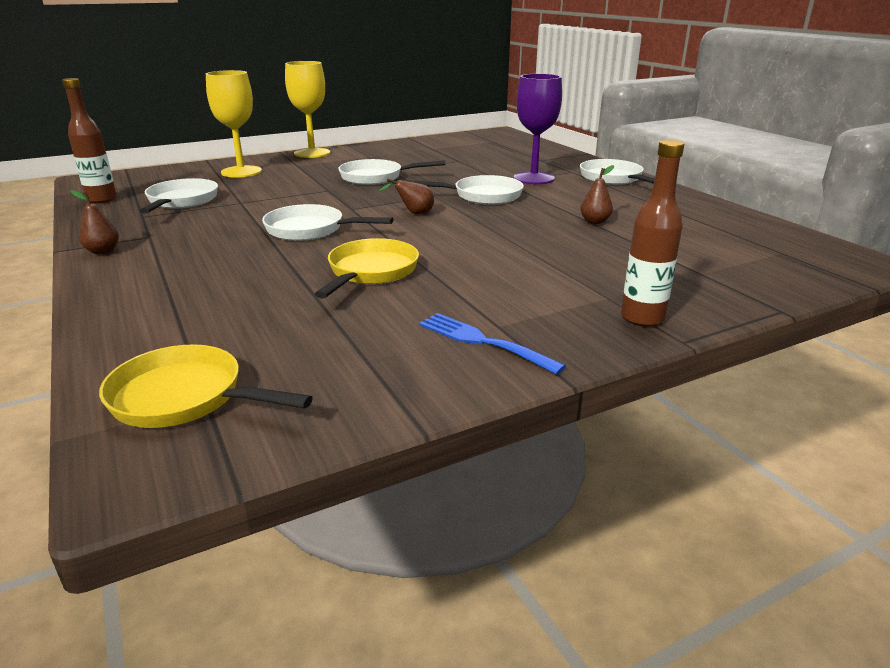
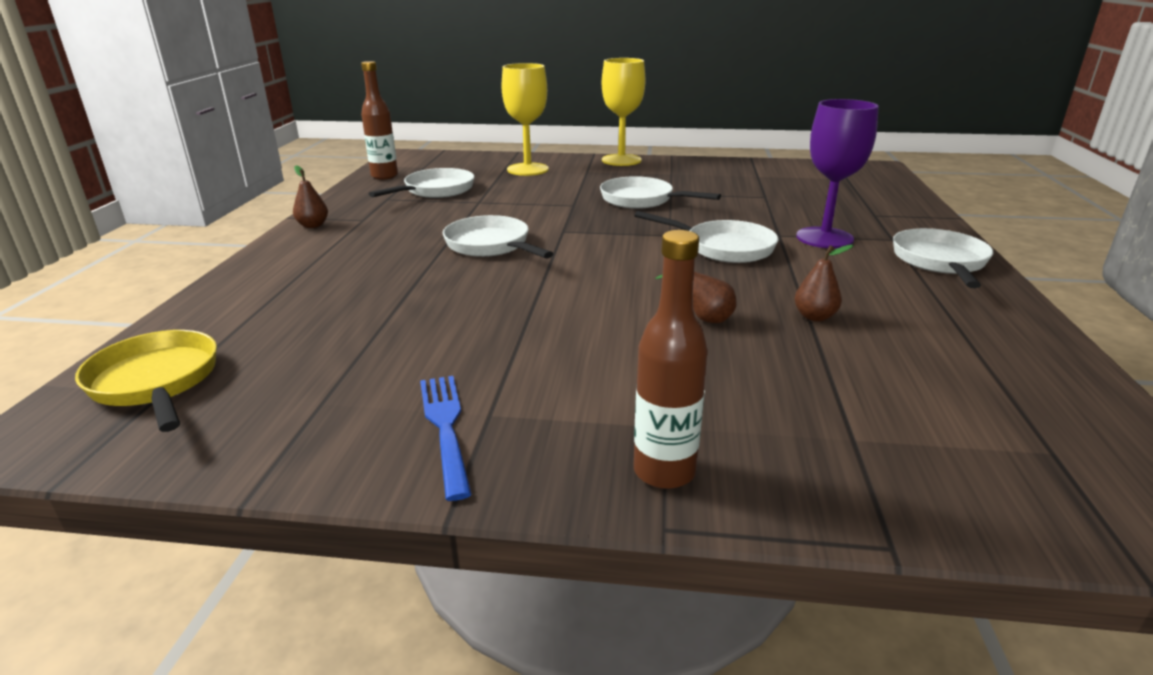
camera: 35 degrees right, 0 degrees up
yellow pan [315,238,419,299] -> none
brown pear [379,179,434,214] -> brown pear moved to [655,271,737,323]

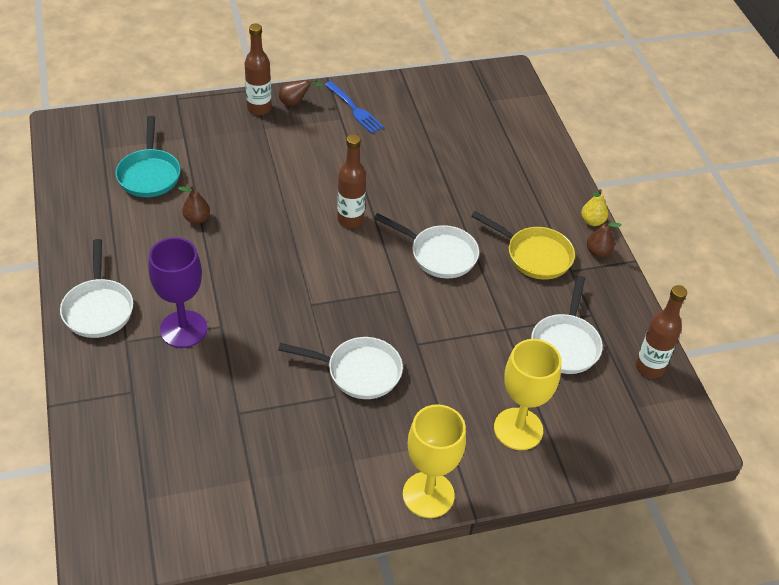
camera: 155 degrees right, 20 degrees up
yellow pan [75,330,217,432] -> yellow pan moved to [471,211,575,280]
white pan [635,211,778,263] -> none
brown pear [655,271,737,323] -> brown pear moved to [279,79,324,106]
none -> turquoise pan [116,116,181,197]
none -> brown bottle [337,134,366,228]
none -> yellow pear [581,189,608,226]

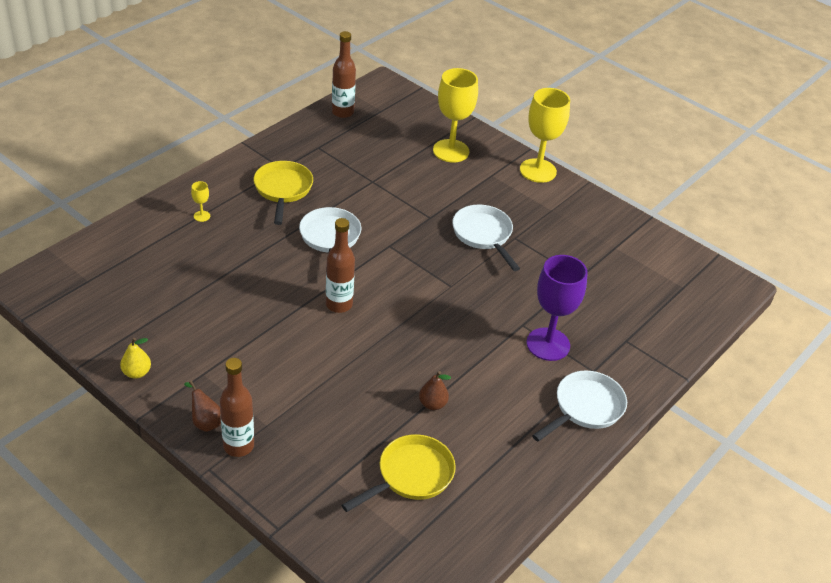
camera: 125 degrees left, 5 degrees down
turquoise pan [116,116,181,197] -> yellow pan [341,434,456,512]
blue fork [325,81,384,134] -> none
white pan [531,276,603,374] -> none
yellow pear [581,189,608,226] -> yellow pear moved to [120,338,151,379]
brown pear [587,220,622,257] -> none
none -> yellow goblet [191,181,210,222]

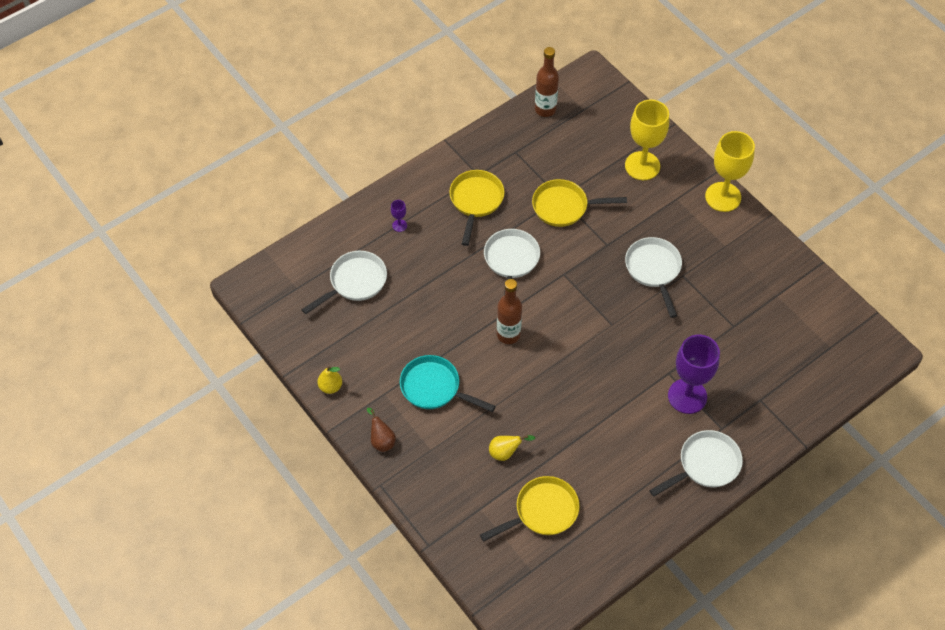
camera: 15 degrees right, 15 degrees up
yellow goblet [191,181,210,222] -> purple goblet [391,200,407,232]
brown bottle [220,358,254,457] -> none
brown pear [419,371,451,410] -> none
none -> white pan [301,251,387,314]
none -> turquoise pan [400,355,496,412]
none -> yellow pear [489,435,535,461]
none -> yellow pan [532,179,627,227]

